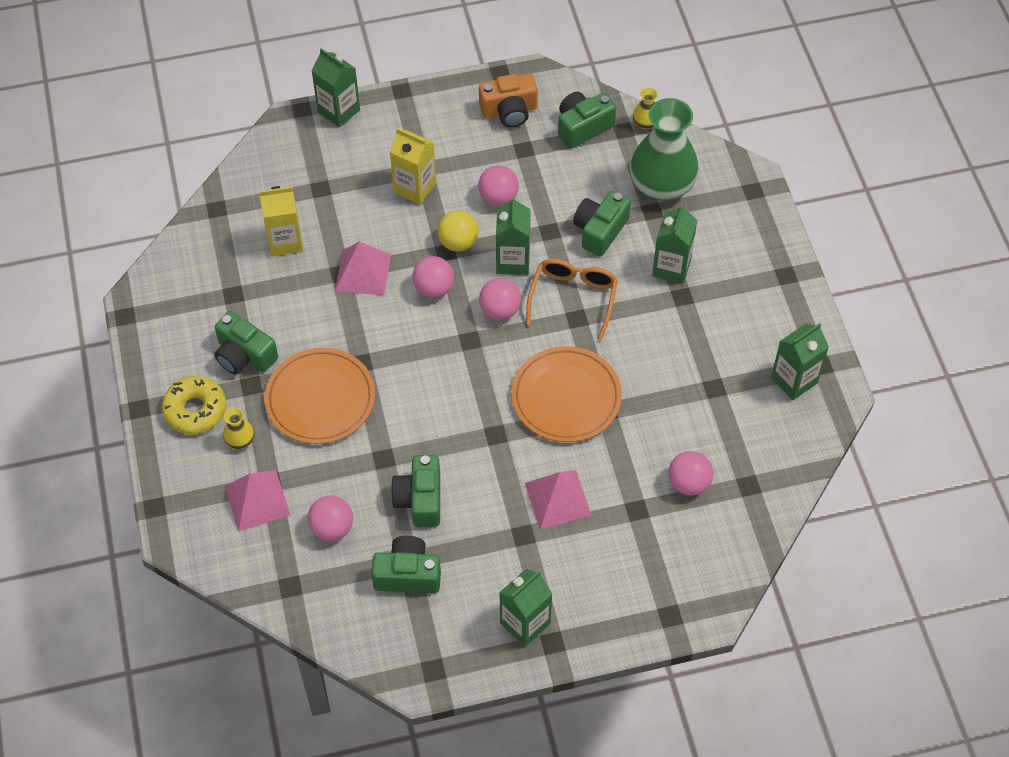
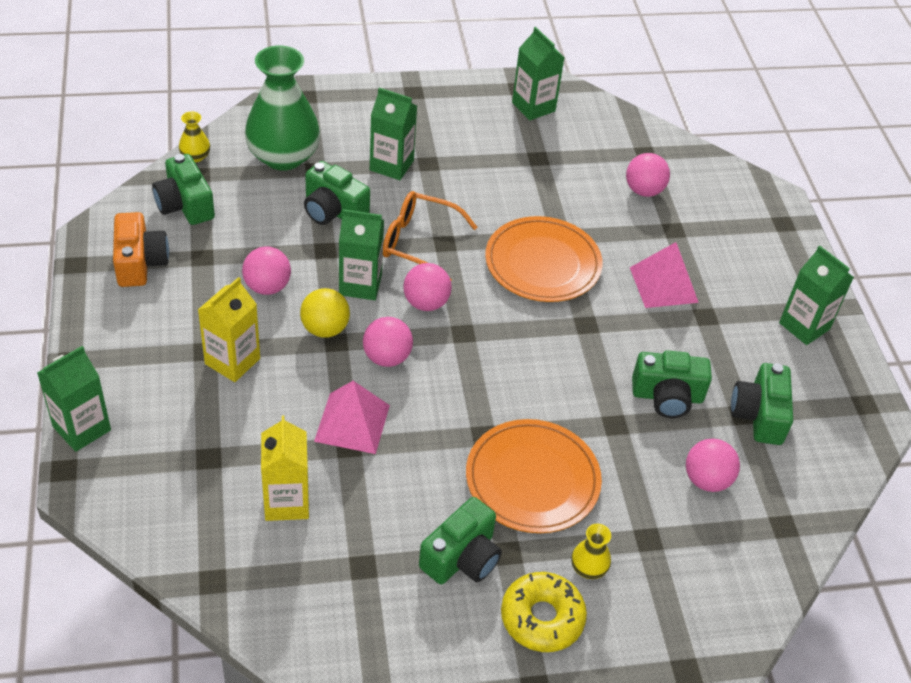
camera: 90 degrees left, 10 degrees down
pink pyramid [225,470,290,531] -> none

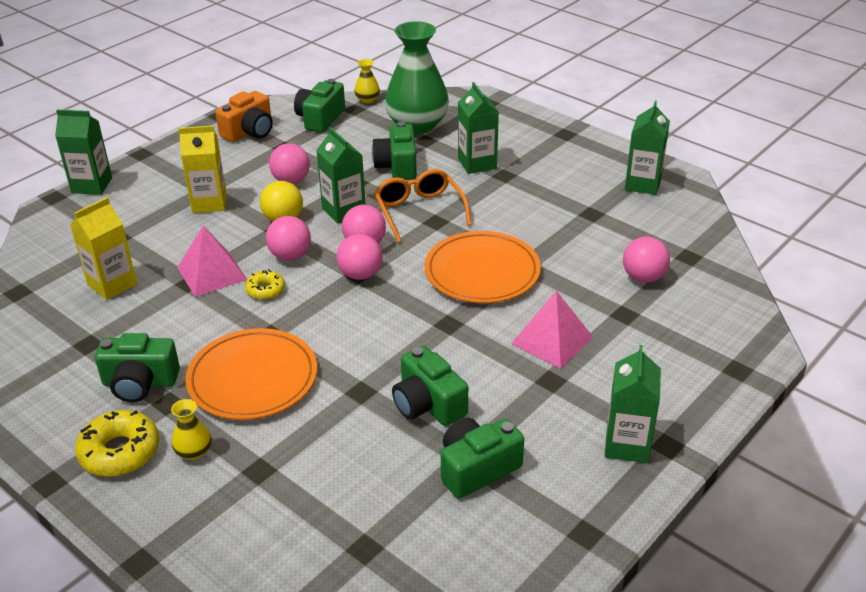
camera: 55 degrees right, 10 degrees down
pink ball [686,439,740,492] -> pink ball moved to [336,234,382,280]
none -> yellow donut [245,269,285,300]

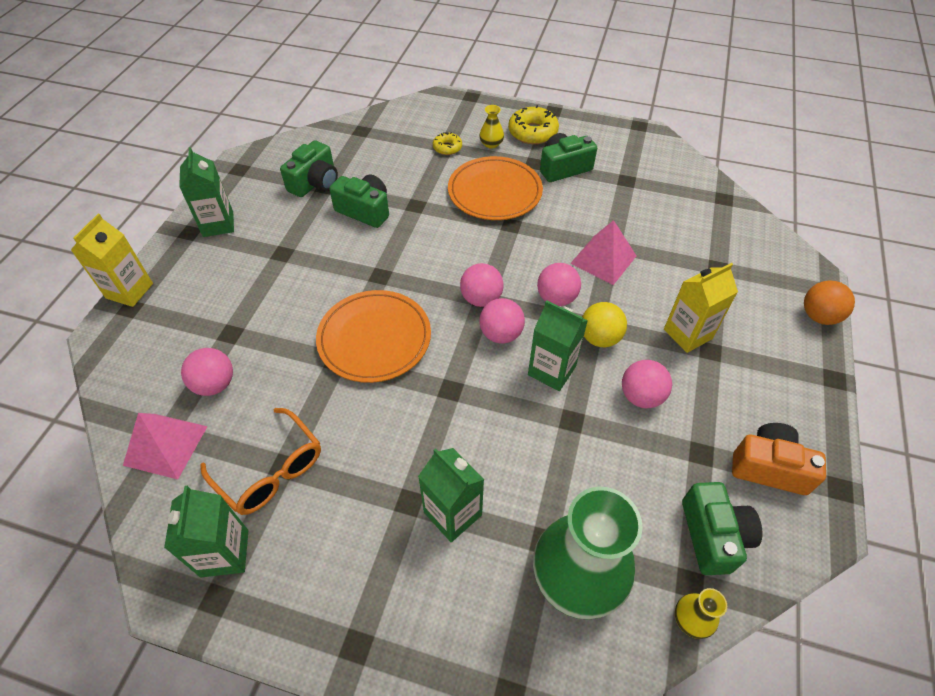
camera: 155 degrees right, 15 degrees up
green carton [55,110,112,195] -> orange ball [804,280,855,325]
yellow carton [70,197,137,300] -> yellow carton moved to [71,214,153,307]
orange camera [215,91,273,142] -> orange camera turned 90 degrees clockwise [732,423,826,495]
yellow donut [245,269,285,300] -> yellow donut moved to [433,132,462,155]
green camera [372,122,417,180] -> none
orange glasses [374,169,472,243] -> orange glasses moved to [200,408,321,515]
pink pyramid [511,291,593,369] -> pink pyramid moved to [123,413,208,480]

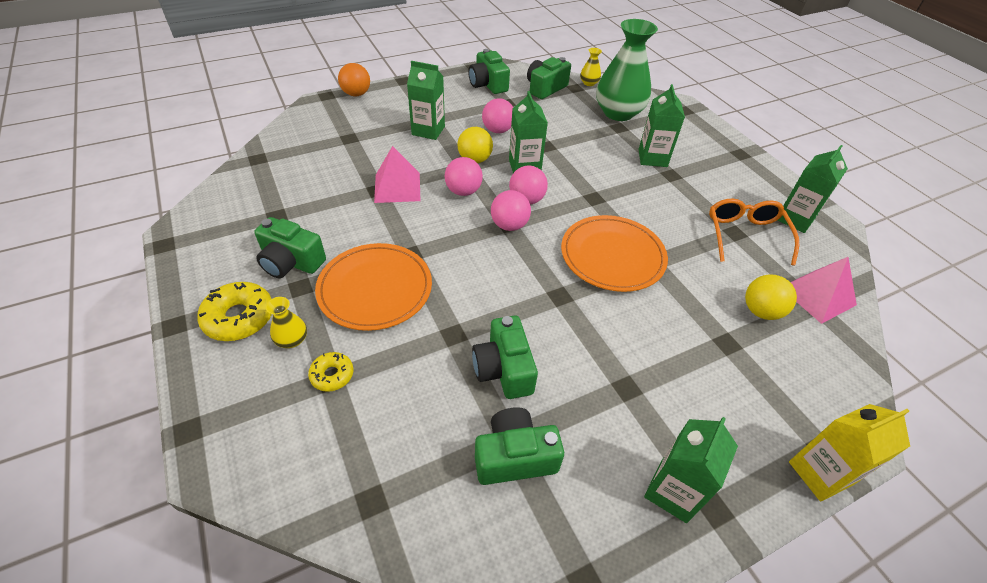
camera: 135 degrees left, 5 degrees down
pink ball [181,348,233,396] -> yellow ball [745,275,797,320]
yellow carton [664,263,738,353] -> green carton [407,61,445,140]
orange camera [732,423,826,495] -> green camera [468,49,510,94]

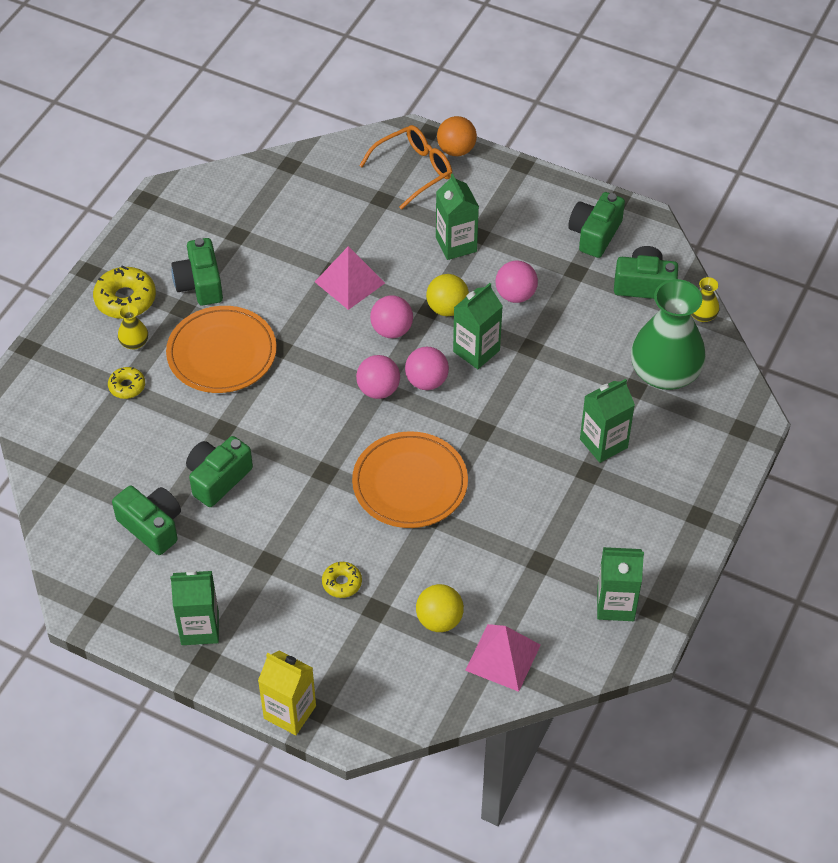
camera: 55 degrees right, 5 degrees up
orange glasses [709,199,799,266] -> orange glasses moved to [359,125,452,210]
none -> yellow donut [322,562,362,598]

